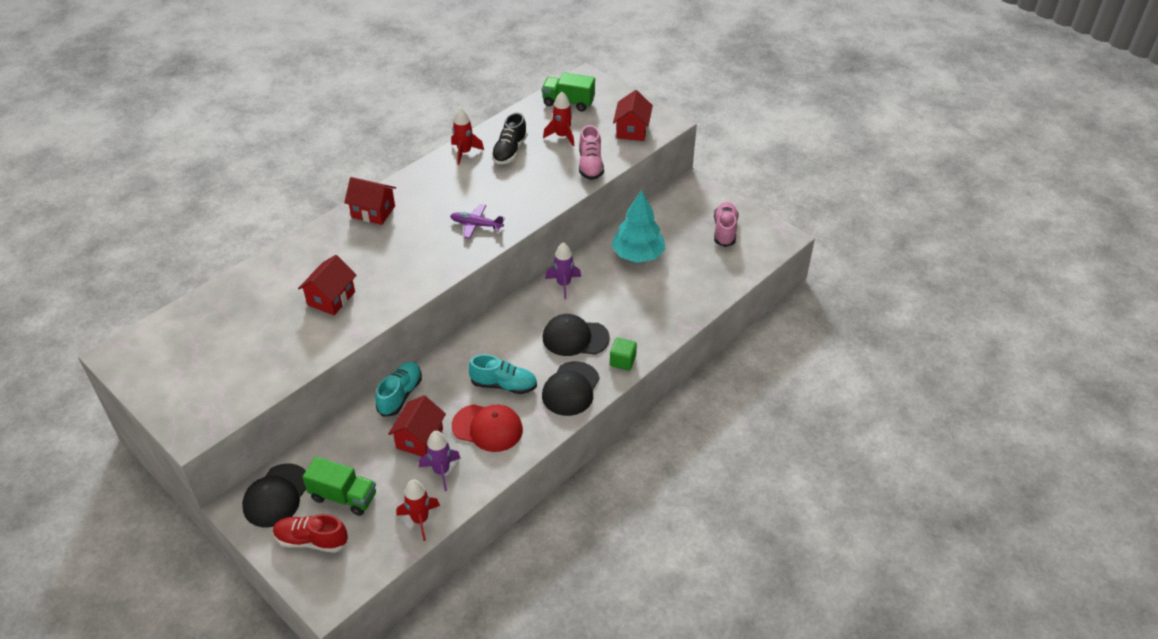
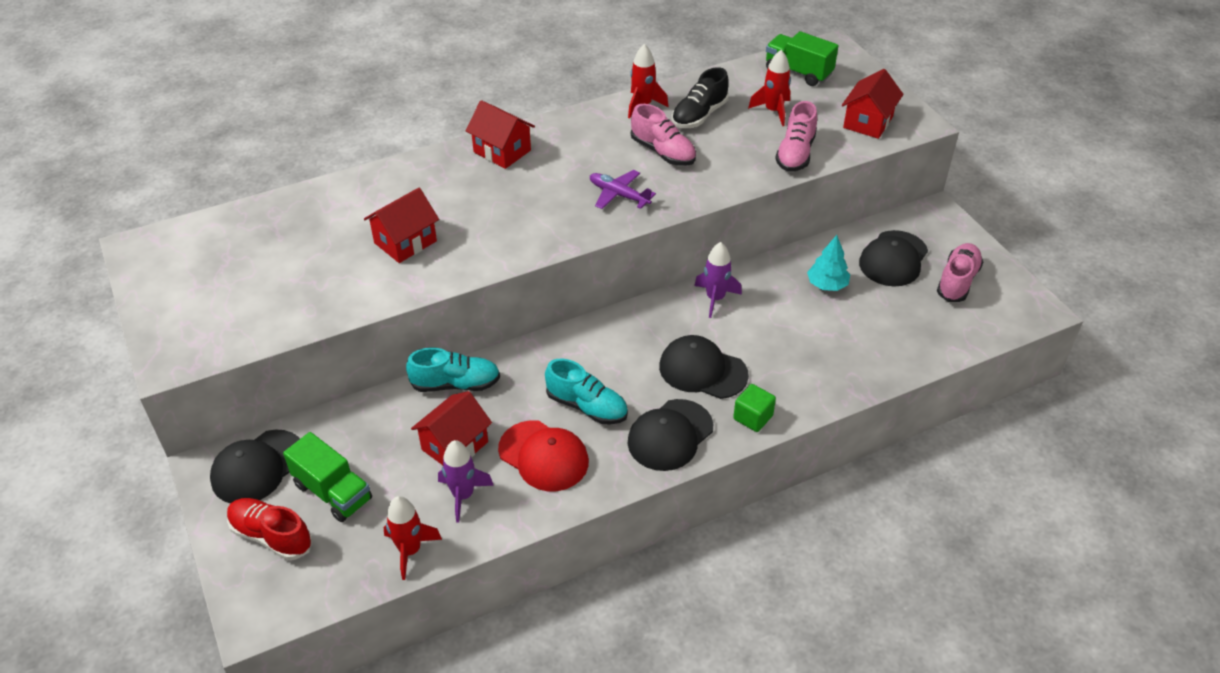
camera: 20 degrees right, 0 degrees up
turquoise shoe [375,362,422,417] -> turquoise shoe turned 45 degrees clockwise [406,348,500,392]
turquoise tree [611,190,666,263] -> turquoise tree [807,235,850,291], size x0.59
none -> pink shoe [631,104,696,166]
none -> black cap [859,230,928,286]

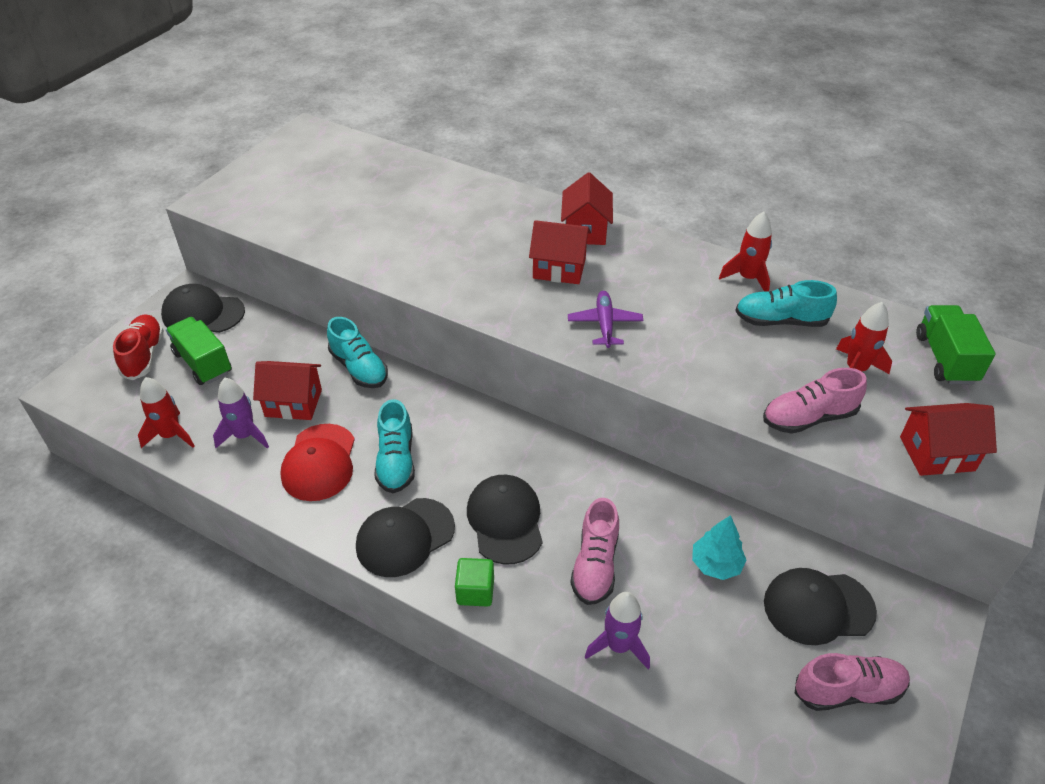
camera: 55 degrees right, 0 degrees up
green truck [283,432,372,522] -> green truck turned 135 degrees clockwise [166,317,232,385]
red house [364,188,439,263] -> red house moved to [529,220,591,284]
black cap [628,399,713,471] -> black cap turned 45 degrees counterclockwise [356,498,455,577]
pink shoe [631,104,696,166] -> pink shoe moved to [570,498,619,605]
black shoe [672,67,729,128] -> turquoise shoe [735,280,837,327]
purple rocket [694,242,742,318] -> purple rocket moved to [584,592,650,669]

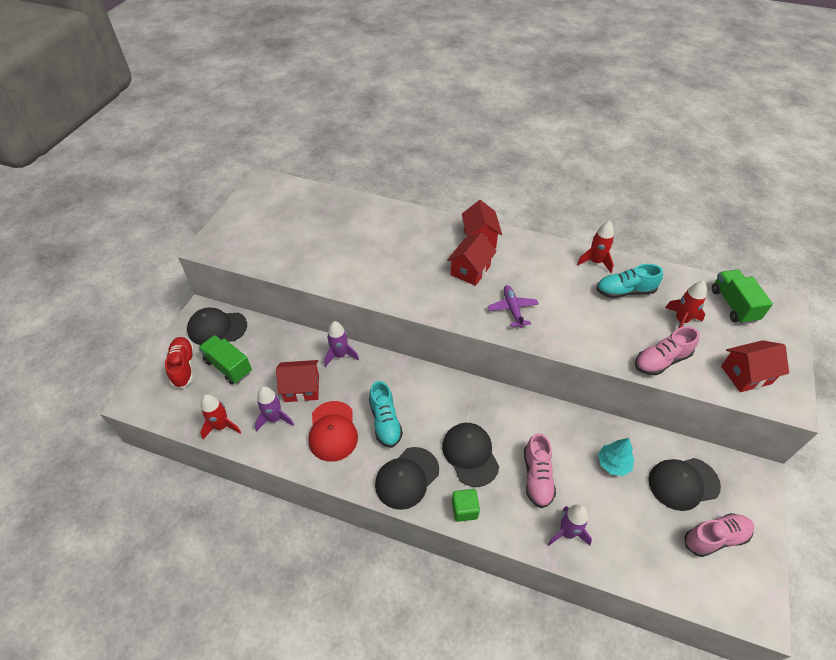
camera: 10 degrees left, 5 degrees up
turquoise shoe [327,317,388,388] -> purple rocket [324,321,359,367]
red house [529,220,591,284] -> red house turned 60 degrees counterclockwise [447,232,497,286]

